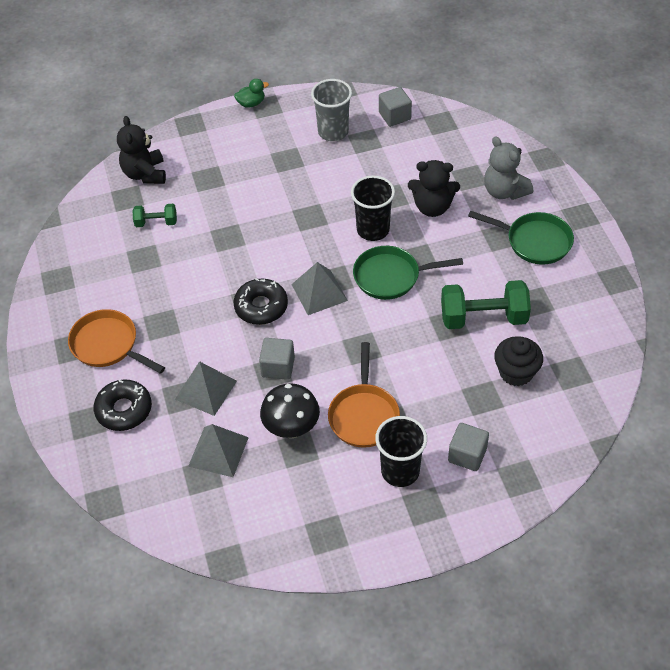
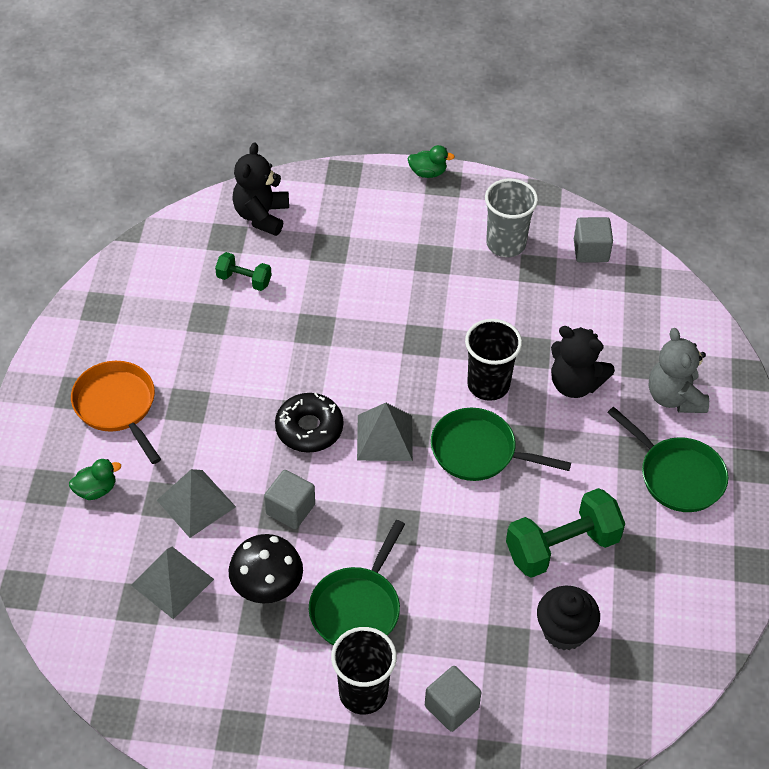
camera: 20 degrees right, 0 degrees up
black donut [94,379,152,431] -> green duck [69,459,121,500]
orange pan [328,342,400,448] -> green pan [309,520,405,646]
green dumbbell [441,280,531,329] -> green dumbbell turned 45 degrees counterclockwise [506,488,625,578]

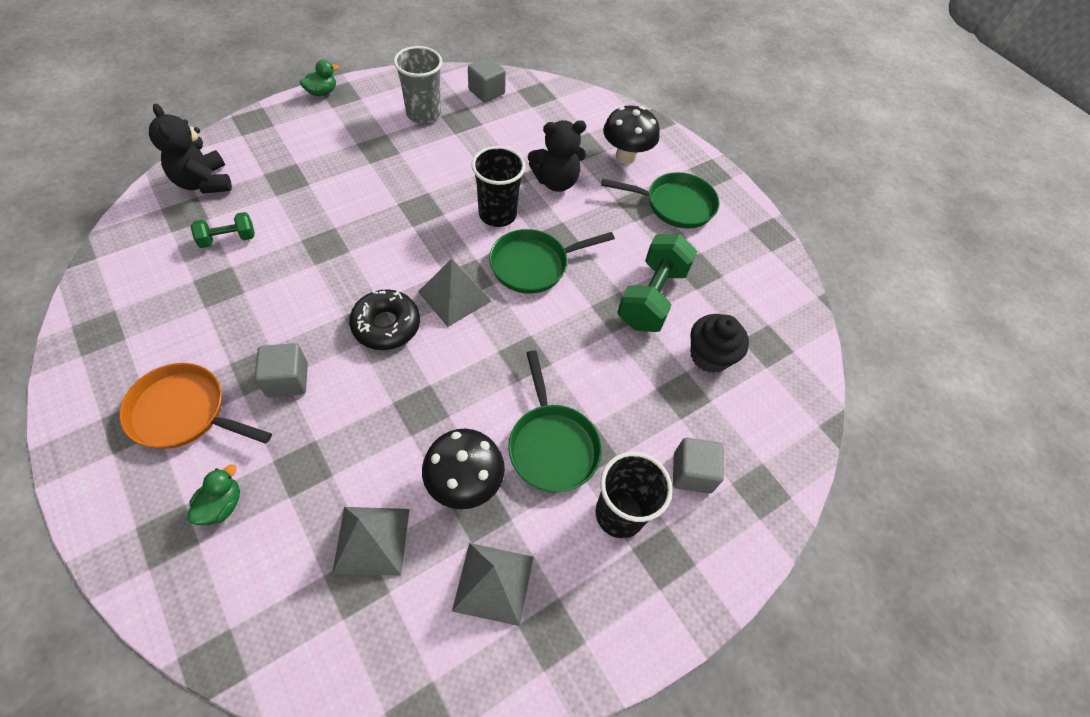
camera: 45 degrees left, 5 degrees up
grey pyramid [157,469,236,538] -> grey pyramid moved to [452,543,533,626]
grey cube [264,470,315,529] -> grey cube moved to [255,343,308,397]
grey teddy bear [649,328,709,413] -> black mushroom [603,105,660,164]

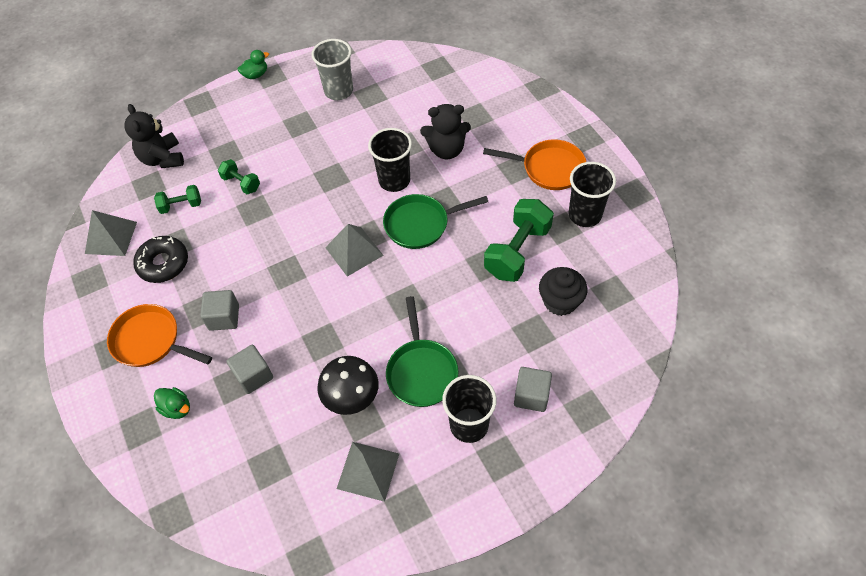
camera: 15 degrees right, 0 degrees up
green duck [187,464,240,525] -> green duck turned 90 degrees clockwise [154,387,190,419]
grey pyramid [332,507,410,576] -> grey pyramid moved to [85,210,137,256]
black donut [349,289,420,350] -> black donut moved to [133,236,188,283]
grey cube [468,57,506,103] -> grey cube moved to [226,345,273,394]
green pan [601,172,719,229] -> orange pan [483,139,586,190]
black mushroom [603,105,660,164] -> none
none -> green dumbbell [218,159,260,194]
none -> black cup [568,162,616,227]

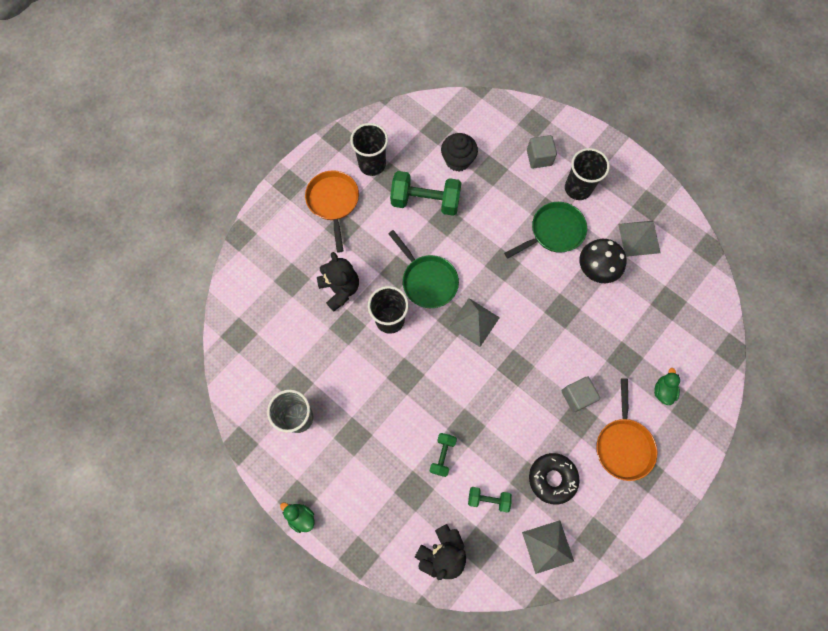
camera: 115 degrees left, 15 degrees up
green dumbbell [154,185,201,214] -> green dumbbell turned 45 degrees counterclockwise [468,487,512,512]
grey cube [226,345,273,394] -> none

